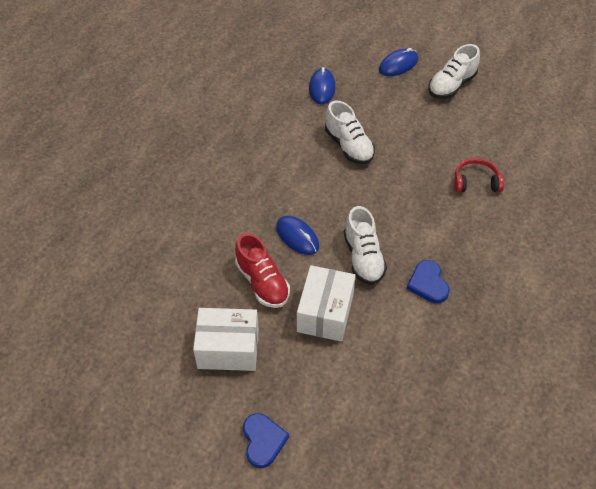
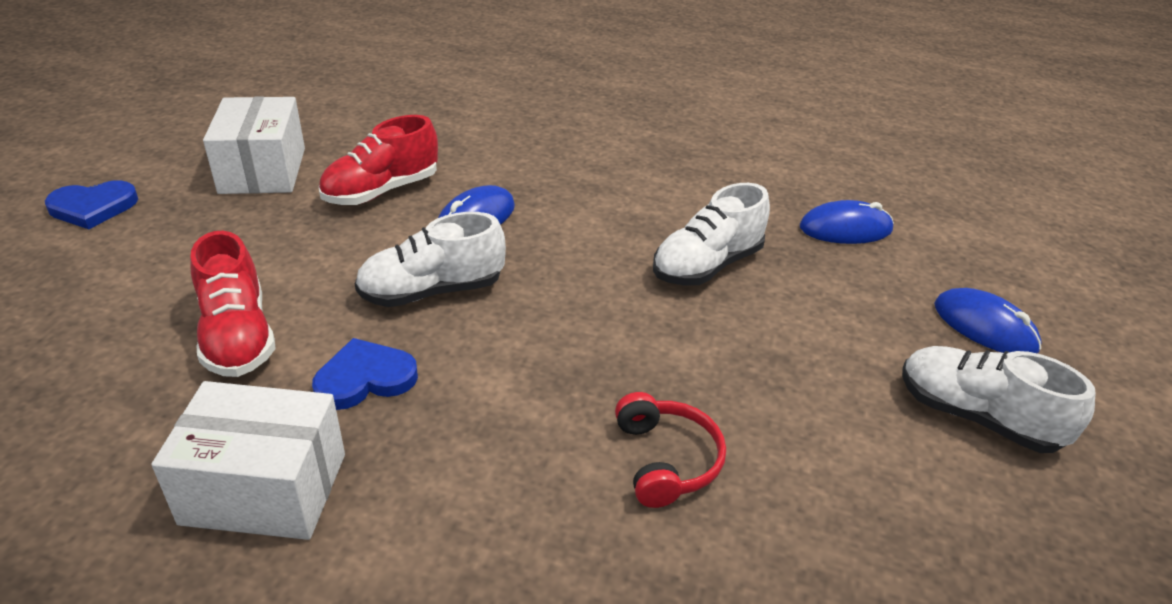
camera: 80 degrees right, 15 degrees down
white box [297,265,356,342] -> white box moved to [151,381,345,540]
none -> red shoe [190,231,276,377]

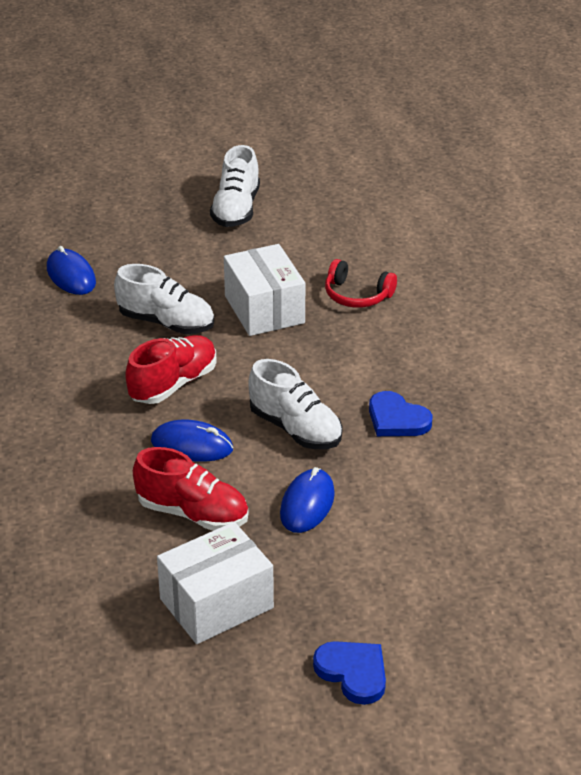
camera: 115 degrees left, 0 degrees up
white box [151,381,345,540] -> white box moved to [224,244,305,336]
red shoe [190,231,276,377] -> red shoe moved to [125,335,217,404]
red headphones [615,392,726,508] -> red headphones turned 120 degrees counterclockwise [325,259,397,308]
blue mouse [934,288,1042,353] -> blue mouse moved to [280,467,335,533]

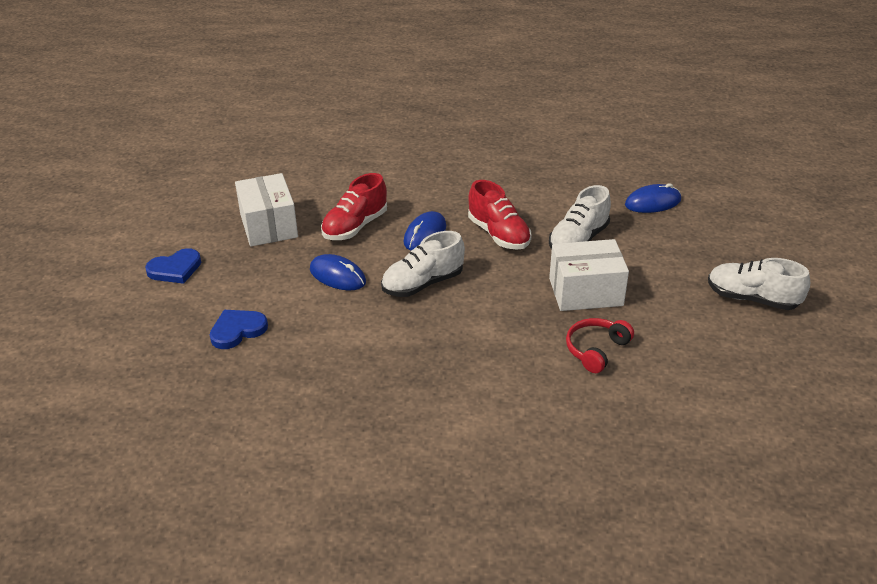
camera: 105 degrees right, 0 degrees up
blue heart [369,391,433,436] -> blue heart moved to [210,310,268,349]

